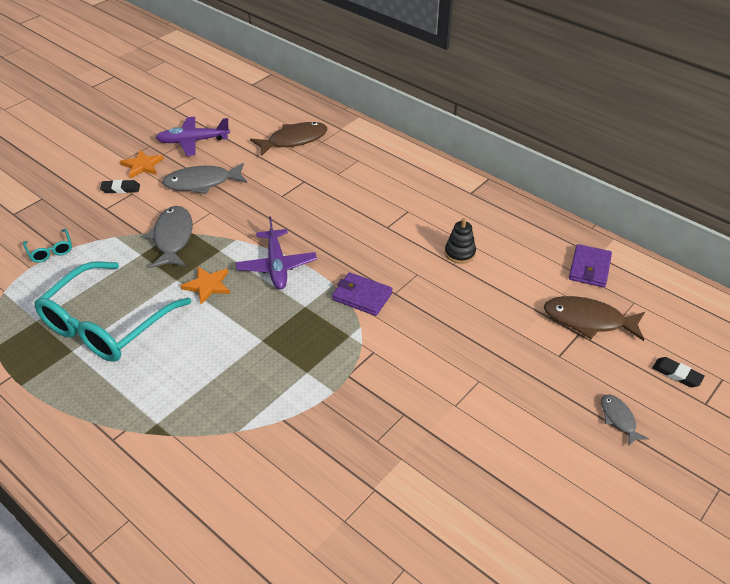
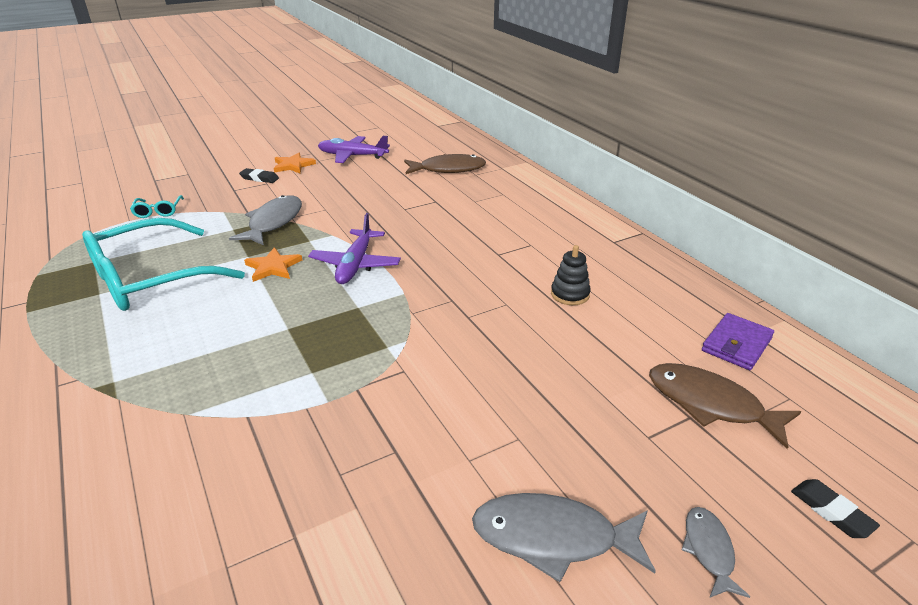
camera: 20 degrees right, 10 degrees down
grey fish [162,163,247,194] -> grey fish moved to [472,493,656,582]
purple wallet [332,272,393,316] -> none

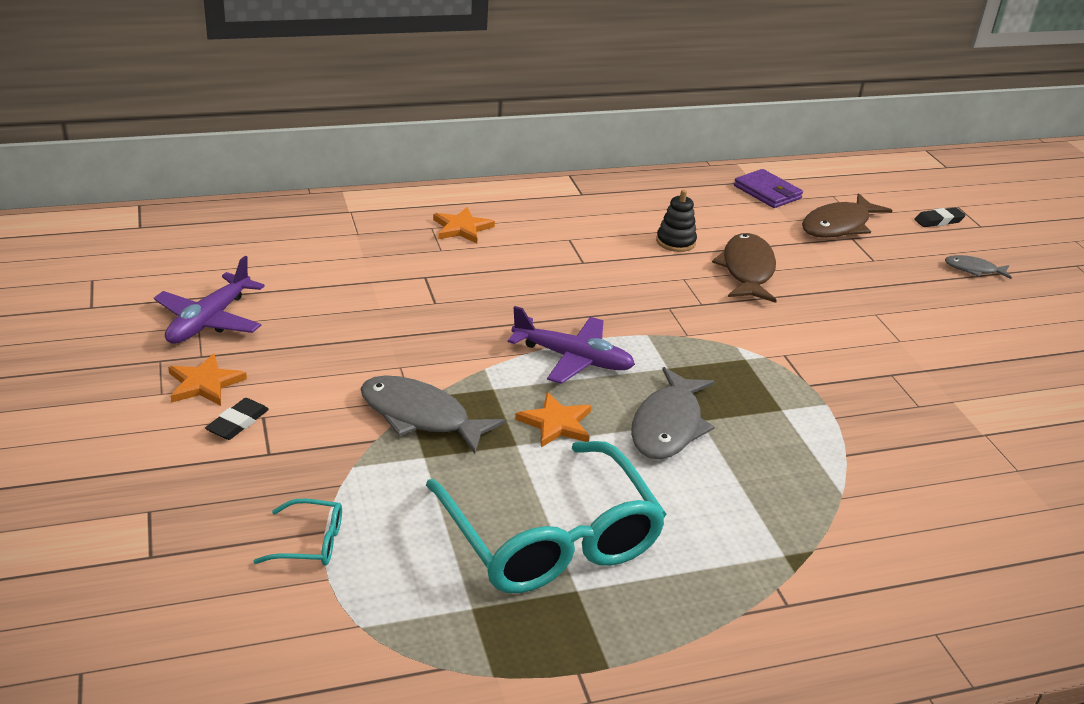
camera: 80 degrees left, 0 degrees up
brown fish [404,154,486,174] -> brown fish moved to [712,233,777,303]
grey fish [472,493,656,582] -> grey fish moved to [631,367,715,459]
none -> orange star [433,207,495,244]

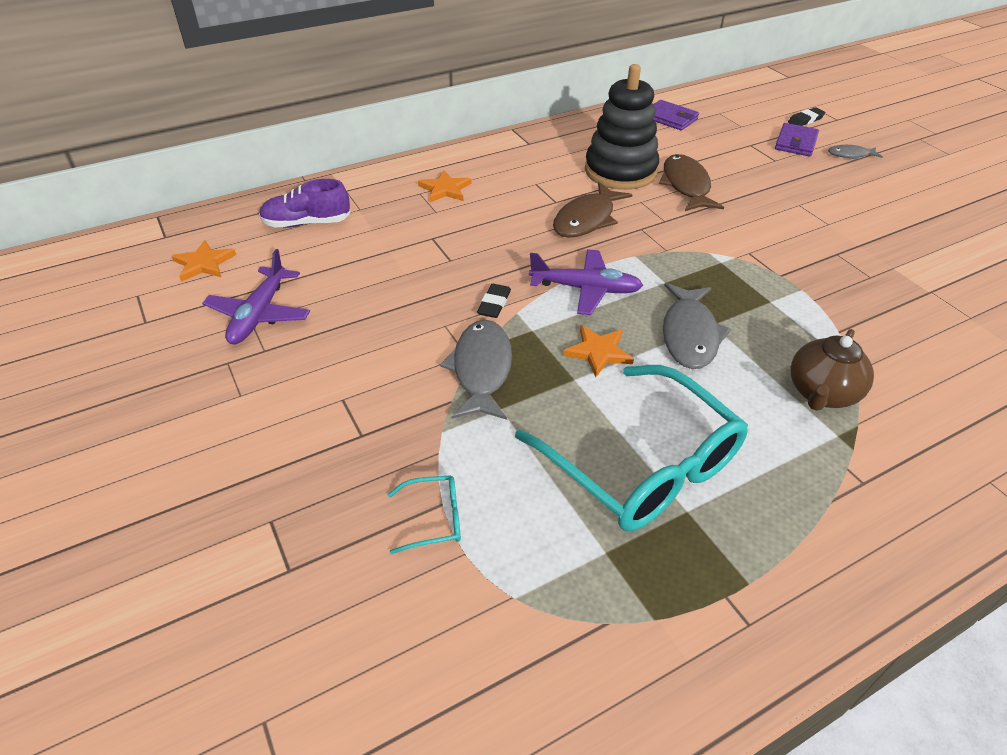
camera: 10 degrees left, 10 degrees up
orange star [168,354,247,406] -> orange star moved to [172,240,236,282]
black eraser [205,398,269,440] -> black eraser moved to [477,284,511,318]
grey fish [361,375,505,454] -> grey fish turned 75 degrees clockwise [440,320,512,420]
black stacking toy [656,190,697,252] -> black stacking toy [585,64,659,190], size x2.19
brown fish [802,193,892,238] -> brown fish moved to [553,182,632,237]
none -> purple shoe [259,179,351,227]
none -> purple wallet [775,123,819,157]
none -> brown teapot [791,329,874,411]

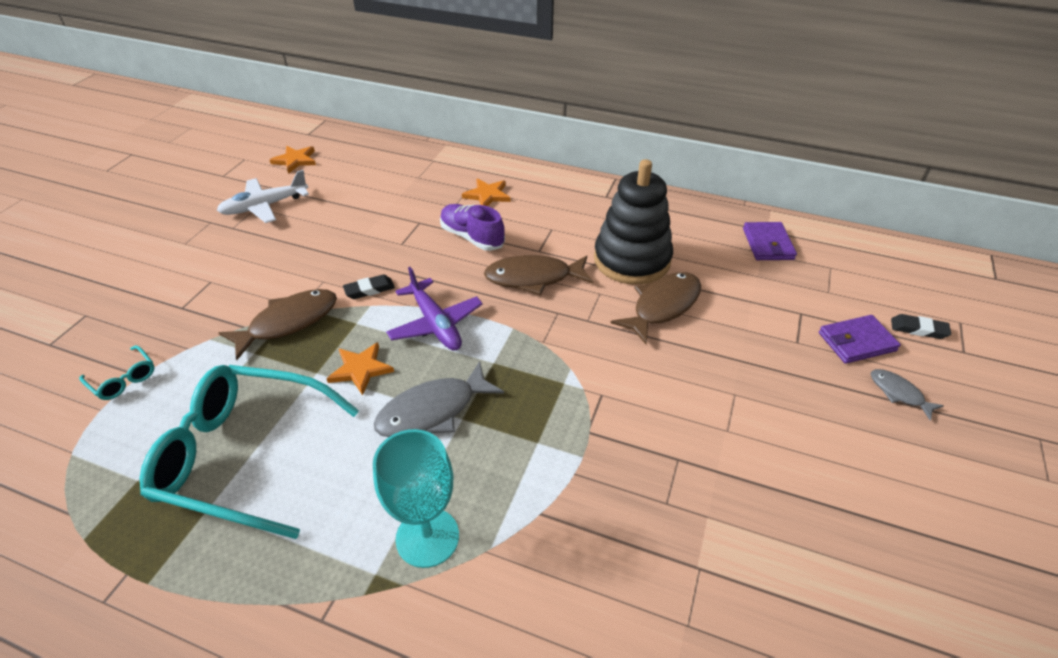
camera: 50 degrees right, 0 degrees up
purple plane [202,249,310,344] -> white plane [217,170,309,223]
purple shoe [259,179,351,227] -> purple shoe moved to [440,204,505,251]
grey fish [440,320,512,420] -> brown fish [219,289,337,360]
turquoise glasses [515,365,748,531] -> turquoise glasses turned 90 degrees clockwise [140,365,359,539]
brown teapot [791,329,874,411] -> turquoise goblet [373,429,459,568]

